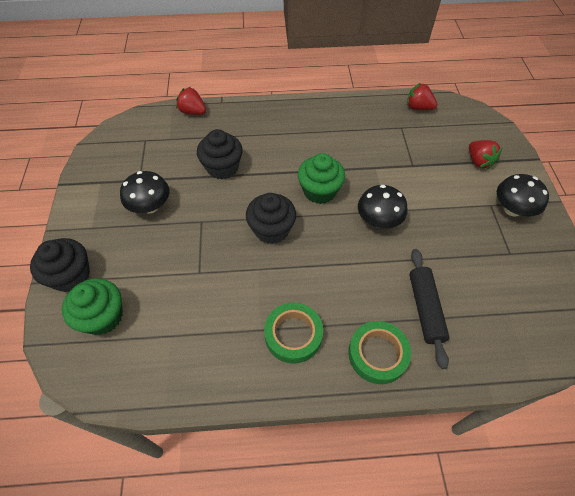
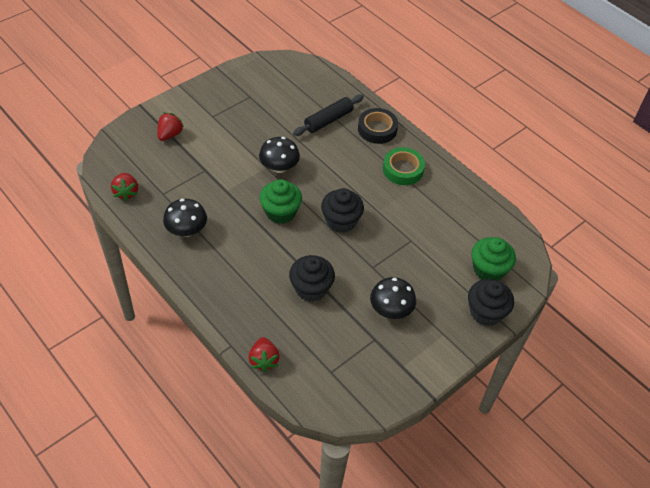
camera: 130 degrees left, 5 degrees down
green tape [348,321,411,384] -> black tape [358,108,398,144]
black mushroom [497,174,549,217] -> black mushroom moved to [163,199,207,237]

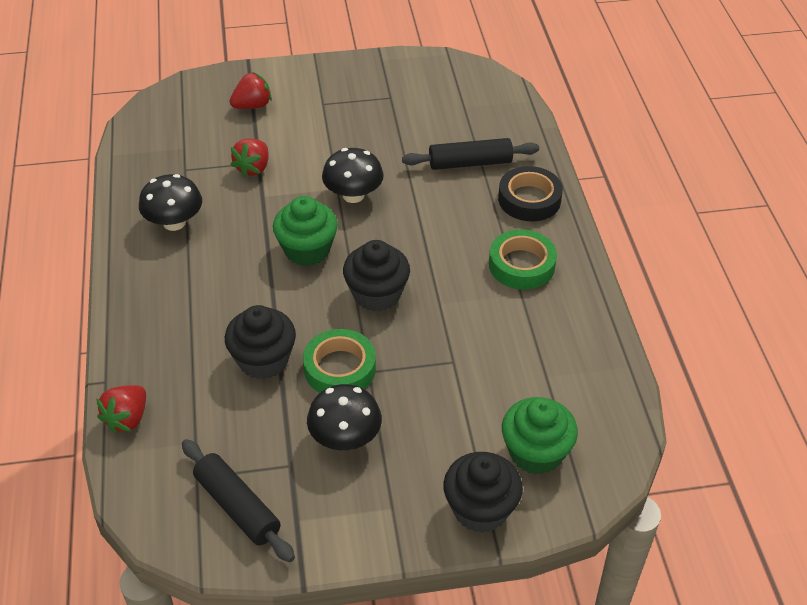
camera: 35 degrees right, 5 degrees down
red strawberry [111,173,138,201] -> red strawberry moved to [231,138,269,178]
none -> black rolling pin [182,439,295,562]
none -> green tape [303,329,376,393]

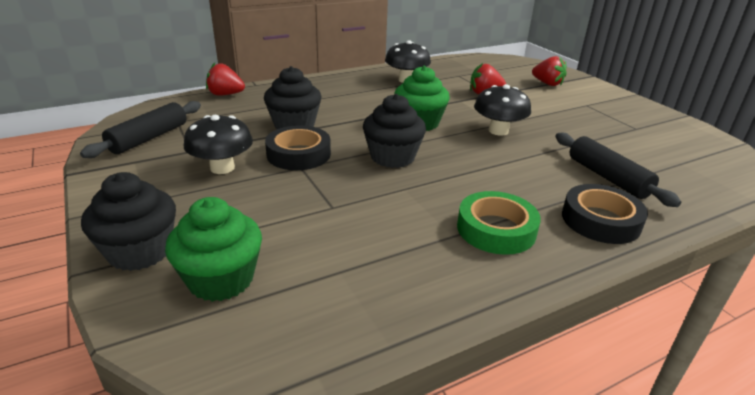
camera: 70 degrees right, 15 degrees down
green tape [303,329,376,393] -> black tape [265,125,331,170]

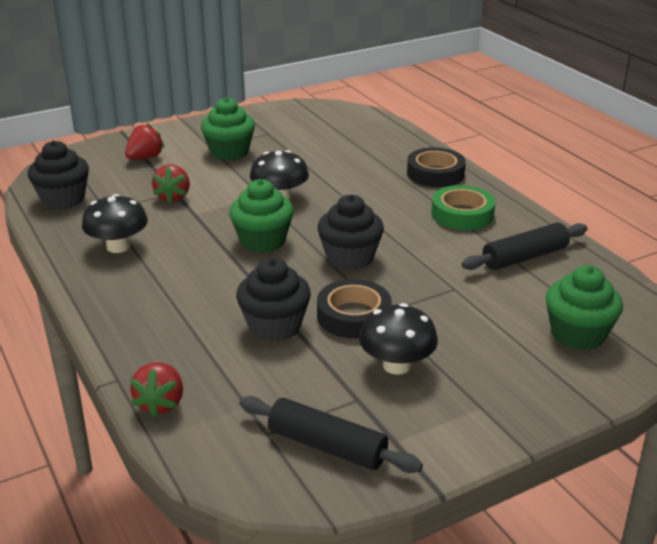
camera: 90 degrees left, 0 degrees up
black cupcake [81,172,176,271] -> black cupcake moved to [28,141,89,209]
black rolling pin [555,133,681,207] -> black rolling pin moved to [462,223,587,270]
none -> green cupcake [201,97,255,161]

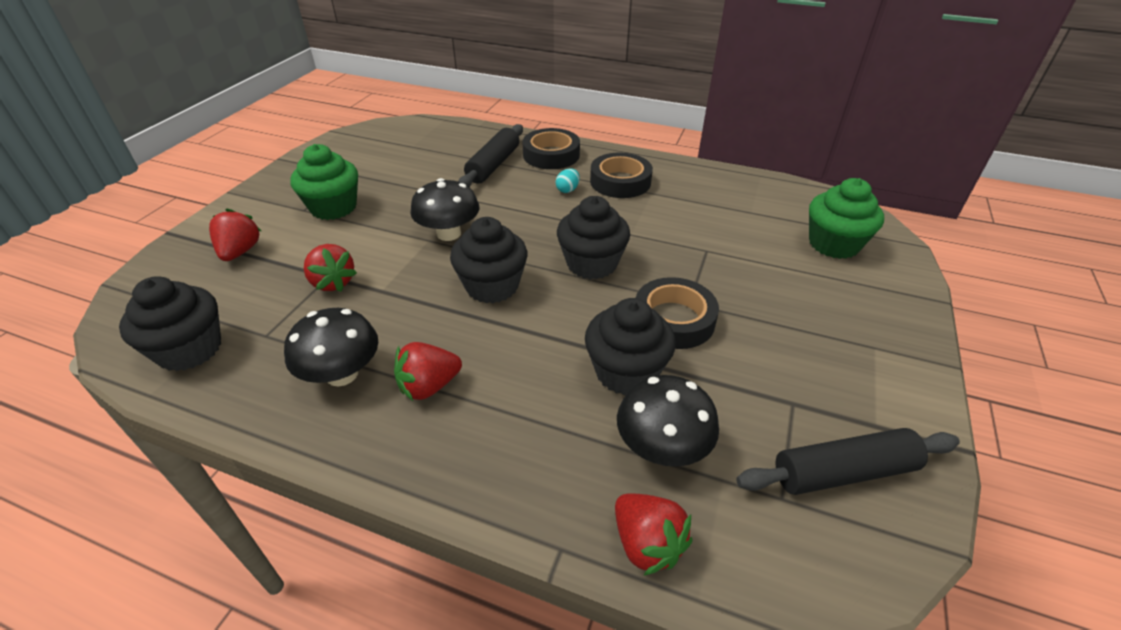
camera: 40 degrees left, 10 degrees up
green cupcake [229,179,294,253] -> black cupcake [450,217,527,303]
black mushroom [359,303,438,375] -> black mushroom moved to [617,375,719,467]
green tape [431,185,495,230] -> black tape [590,153,653,198]
black rolling pin [462,223,587,270] -> black rolling pin moved to [458,124,523,187]
none -> red strawberry [394,342,462,401]
none -> turquoise egg [556,168,580,193]

